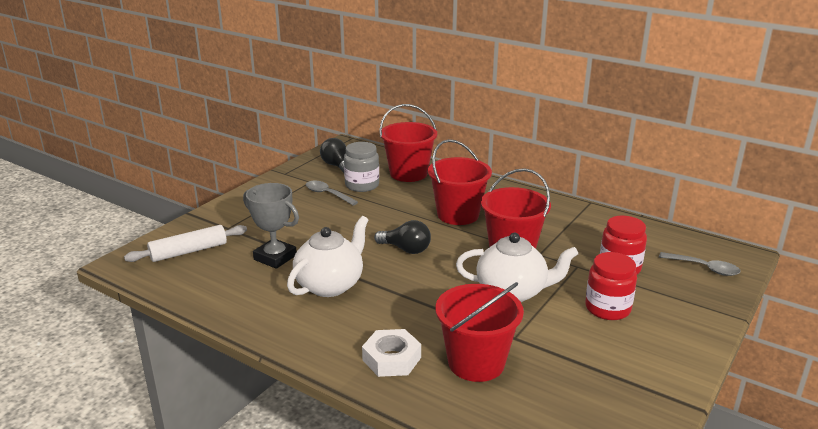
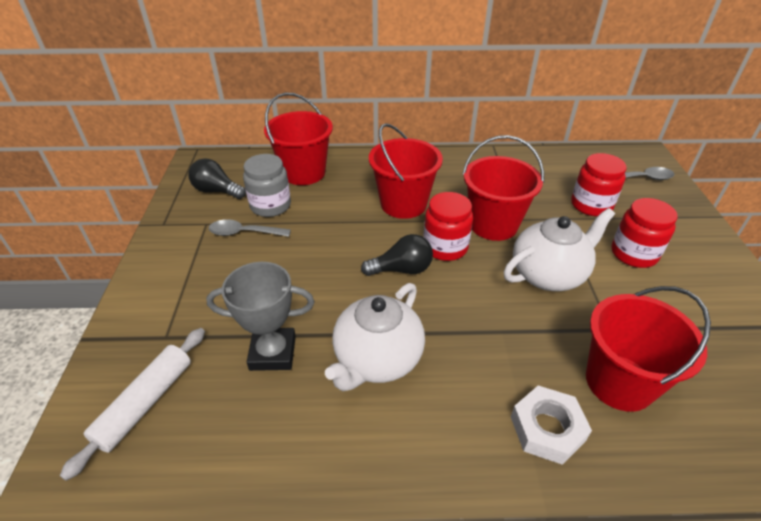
camera: 35 degrees left, 15 degrees up
white teapot [287,216,368,297] -> white teapot turned 150 degrees counterclockwise [325,283,425,391]
none -> red jar [424,192,473,261]

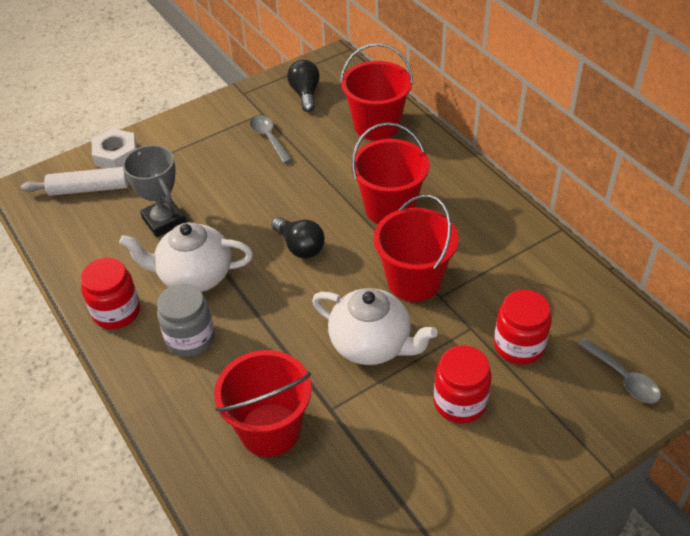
camera: 60 degrees right, 5 degrees up
grey jar [243,154,291,217] -> grey jar moved to [157,283,215,357]
red jar [424,192,473,261] -> red jar moved to [81,258,140,329]
white nut [511,386,592,465] -> white nut moved to [92,129,137,168]

